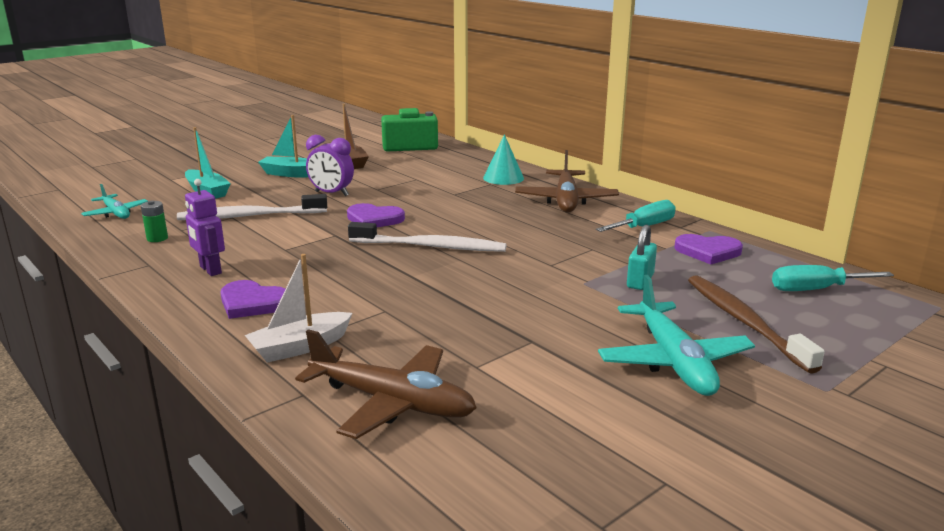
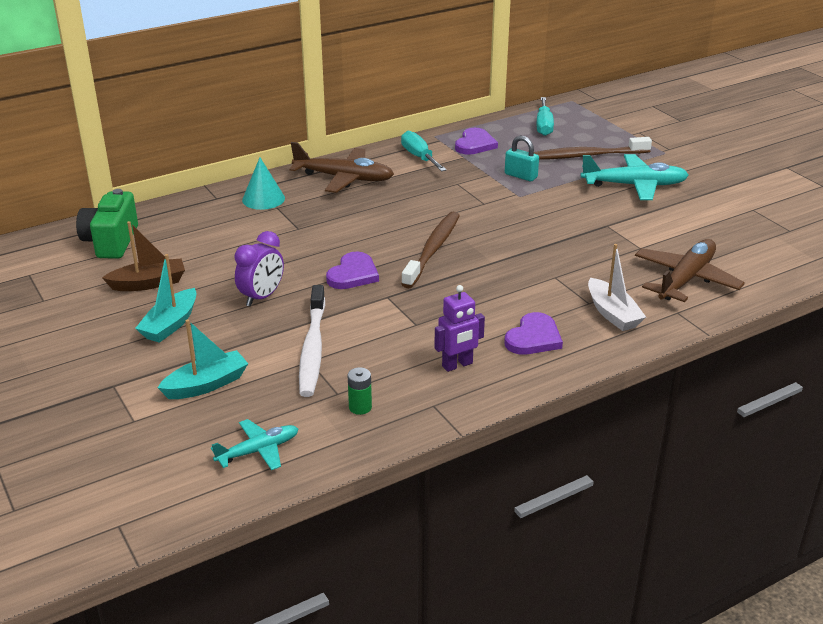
camera: 80 degrees left, 10 degrees up
white toothbrush [348,222,507,252] -> brown toothbrush [401,212,460,288]

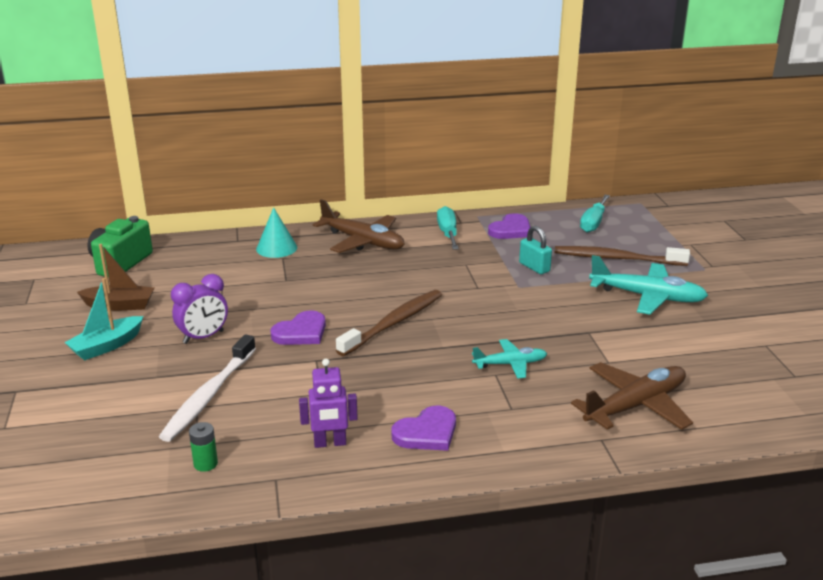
camera: 20 degrees right, 5 degrees down
turquoise boat [157,319,248,399] -> none
turquoise plane [211,419,298,470] -> turquoise plane moved to [472,339,547,379]
white boat [588,244,646,331] -> none

